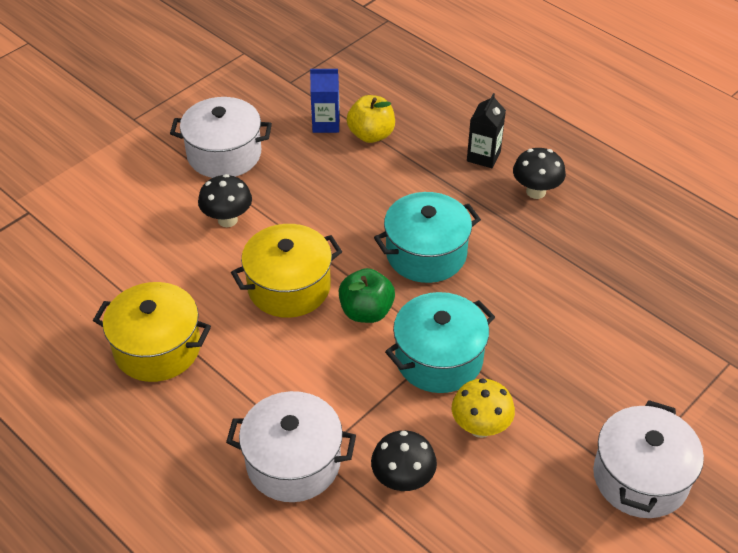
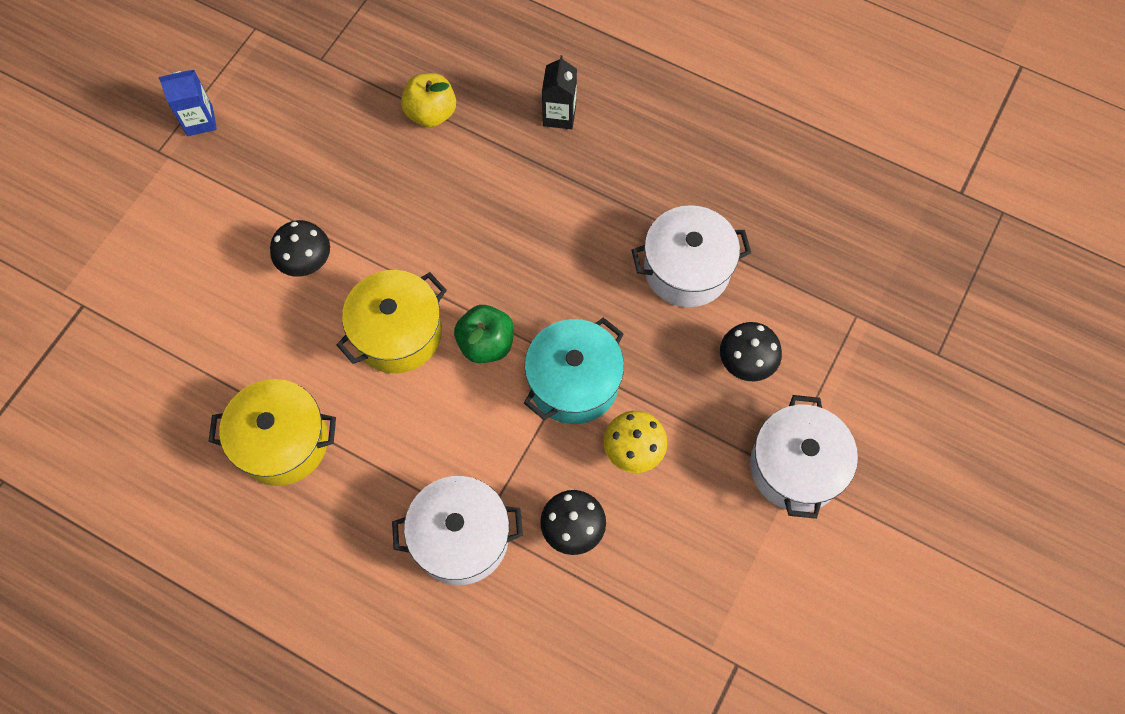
camera: 15 degrees left, 20 degrees up
white pot [170,97,272,178] -> white pot moved to [632,205,751,307]
blue carton [310,69,340,133] -> blue carton moved to [158,70,217,136]
turquoise pot [374,192,481,283] -> none
black mushroom [513,148,566,199] -> black mushroom moved to [720,322,782,381]

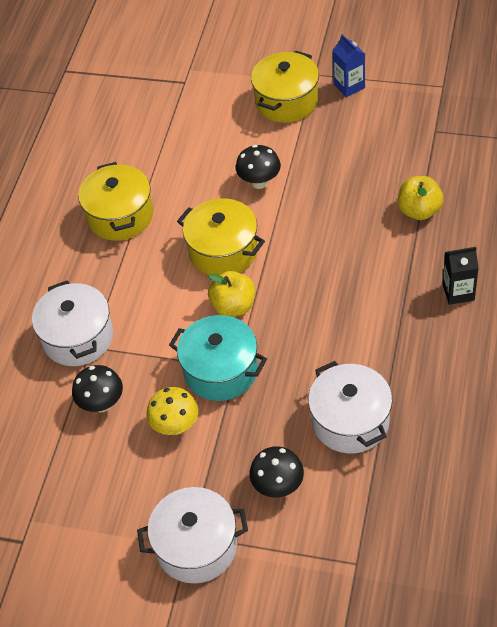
camera: 80 degrees right, 15 degrees down
green apple [454,305,514,363] -> yellow apple [208,271,255,317]
none -> yellow pot [251,51,319,123]

